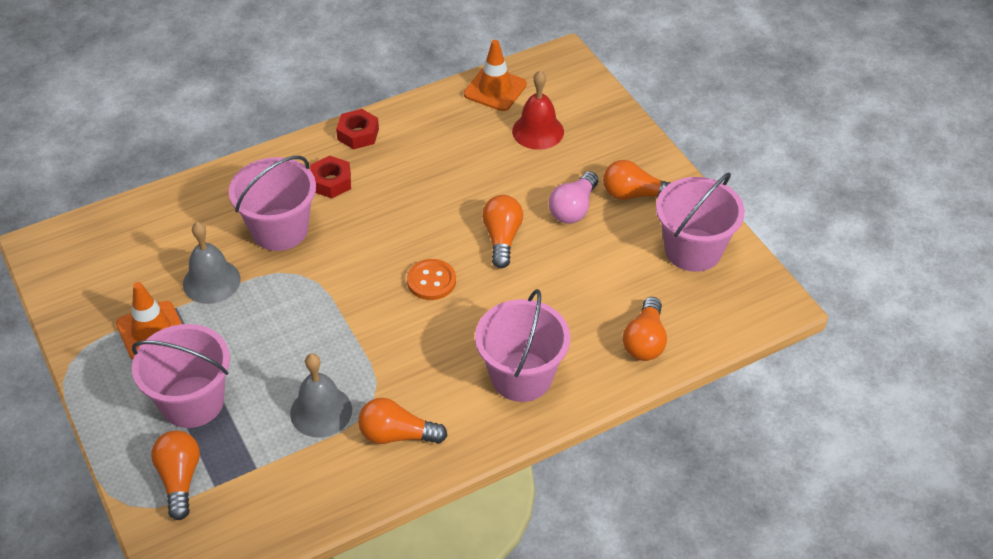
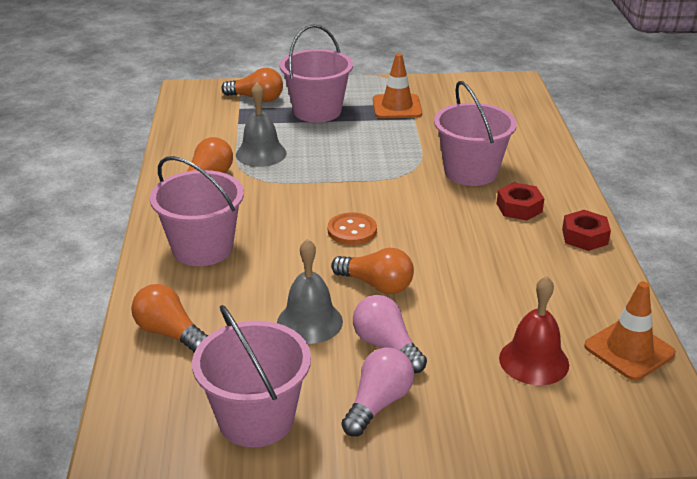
camera: 115 degrees right, 15 degrees down
grey bell [183,222,241,304] -> grey bell moved to [277,239,343,344]
orange light bulb [603,160,670,200] -> pink light bulb [341,347,414,437]

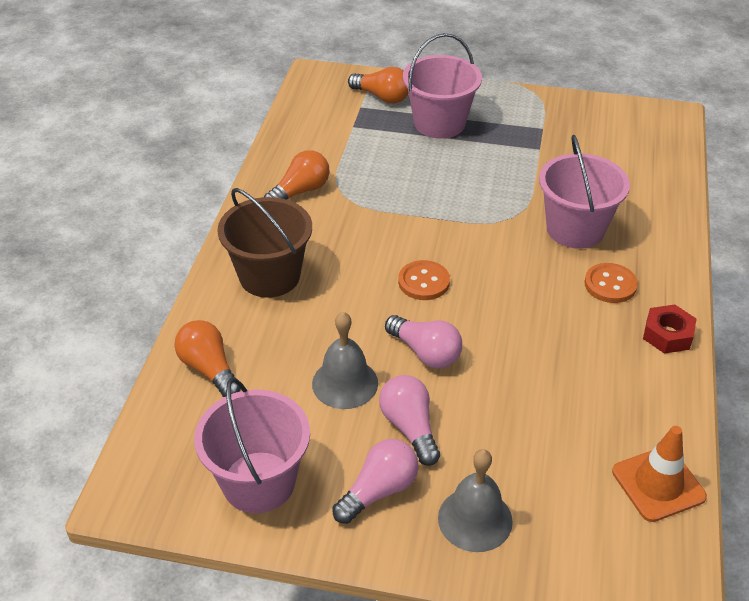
camera: 15 degrees right, 10 degrees up
pink bucket [150,156,244,266] -> brown bucket [218,188,312,298]
grey bell [236,83,287,167] -> grey bell moved to [438,449,513,552]
orange light bulb [331,248,414,294] -> pink light bulb [385,315,462,368]
orange traffic cone [373,53,422,118] -> none
red nut [497,182,544,221] -> orange button [584,263,638,303]
red bell [499,276,569,385] -> none

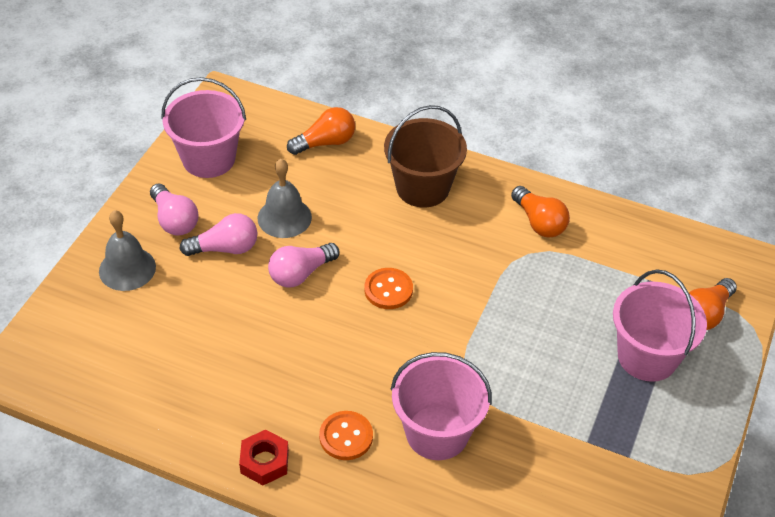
camera: 100 degrees right, 5 degrees up
orange traffic cone [612,426,707,522] -> none

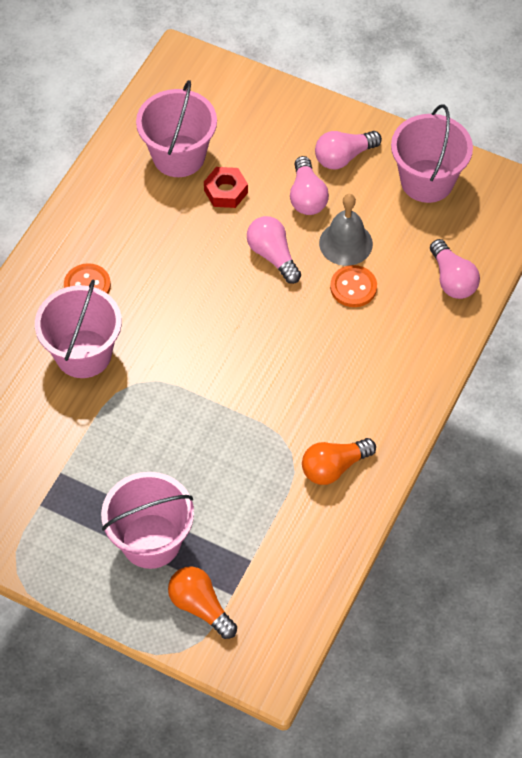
camera: 95 degrees right, 10 degrees up
grey bell [99,210,156,291] -> none
red nut [239,429,289,485] -> red nut moved to [204,167,248,208]
orange light bulb [287,107,355,155] -> pink light bulb [430,239,480,299]
orange button [364,268,413,309] -> orange button moved to [330,265,377,307]
brown bucket [384,105,467,207] -> none
none -> pink bucket [136,80,217,177]

